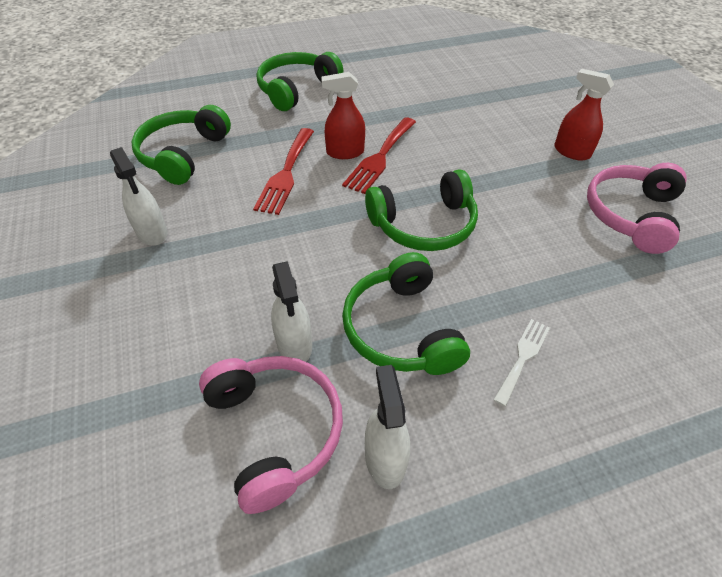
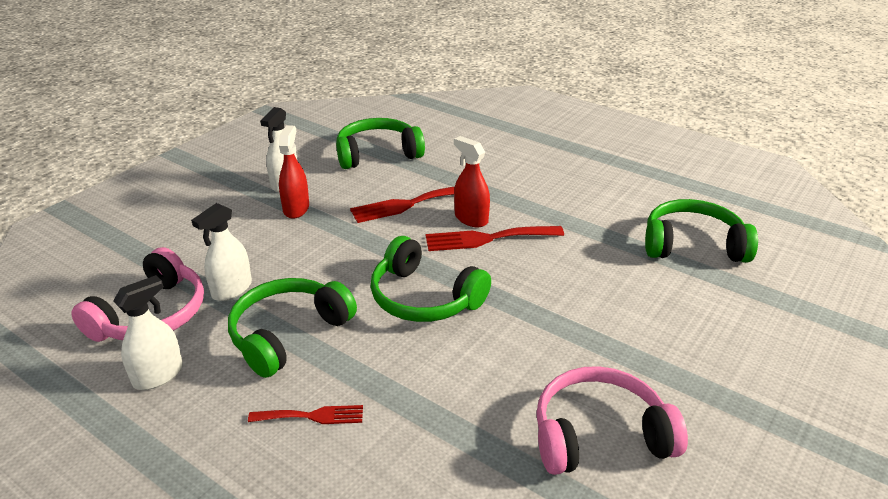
camera: 55 degrees right, 15 degrees down
green headphones [257,52,343,111] -> green headphones moved to [645,199,758,263]
white fork [493,319,550,407] -> red fork [248,405,363,424]
red spray bottle [554,69,614,161] -> red spray bottle moved to [279,125,309,219]

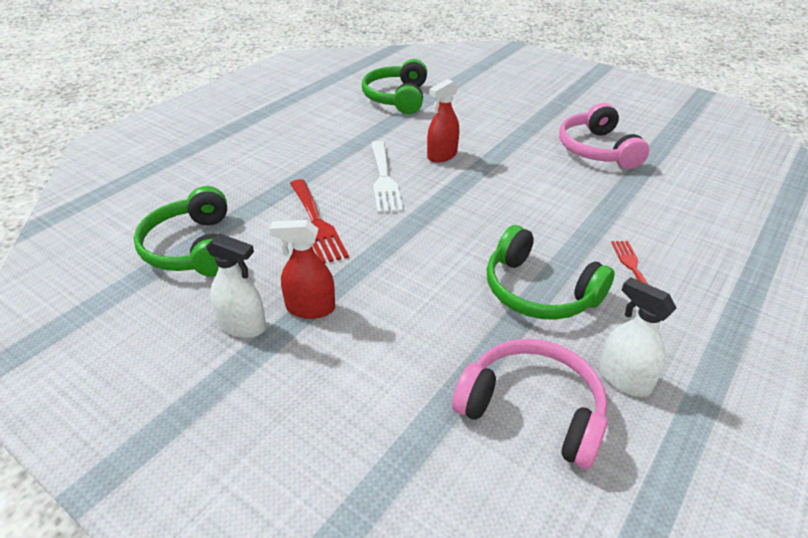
camera: 90 degrees left, 5 degrees up
white spray bottle [191,203,252,301] -> none
green headphones [371,236,491,322] -> none
red fork [426,226,564,251] -> white fork [371,141,403,213]
red spray bottle [454,136,490,227] -> red spray bottle moved to [427,79,459,163]

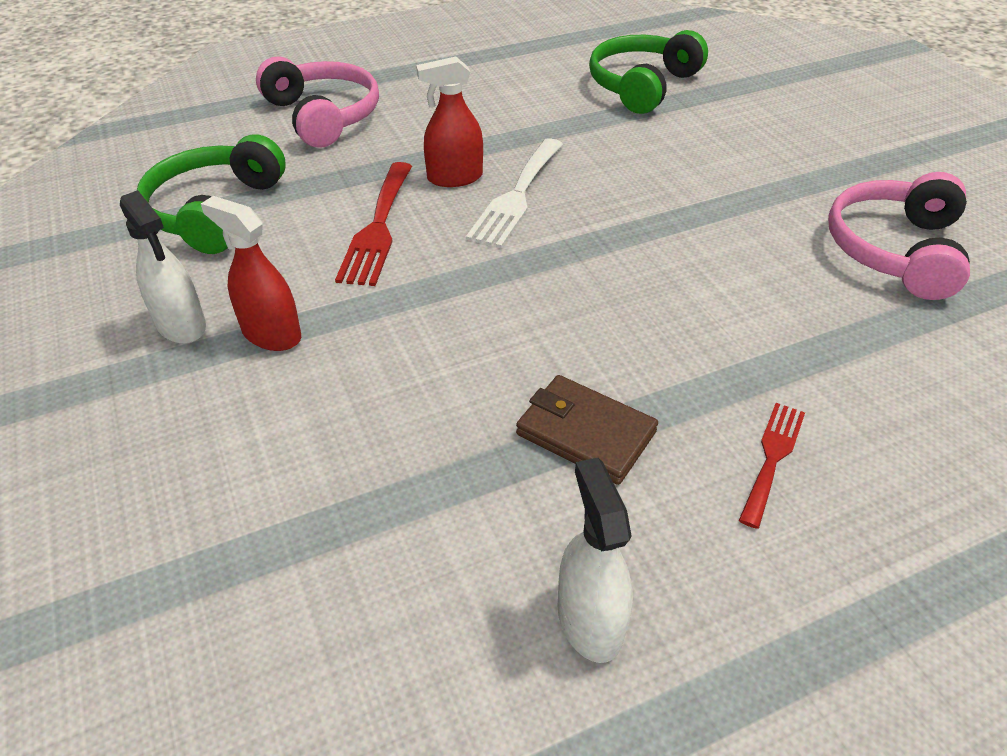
camera: 30 degrees right, 5 degrees up
red spray bottle [427,79,459,163] -> red spray bottle moved to [416,57,483,187]
pink headphones [452,339,608,469] -> pink headphones moved to [256,56,379,148]
green headphones [486,225,615,320] -> brown wallet [516,375,658,485]

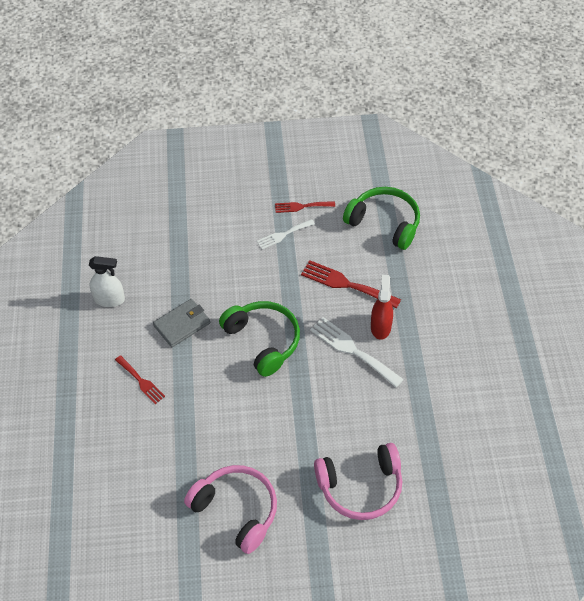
camera: 110 degrees right, 10 degrees up
white spray bottle [120,190,206,344] -> red fork [275,201,335,213]
red spray bottle [201,196,301,351] -> white fork [257,219,315,249]
pink headphones [256,56,379,148] -> pink headphones moved to [314,443,402,520]
brown wallet [516,375,658,485] -> grey wallet [153,299,210,347]
green headphones [589,30,708,114] -> green headphones moved to [219,301,300,377]

